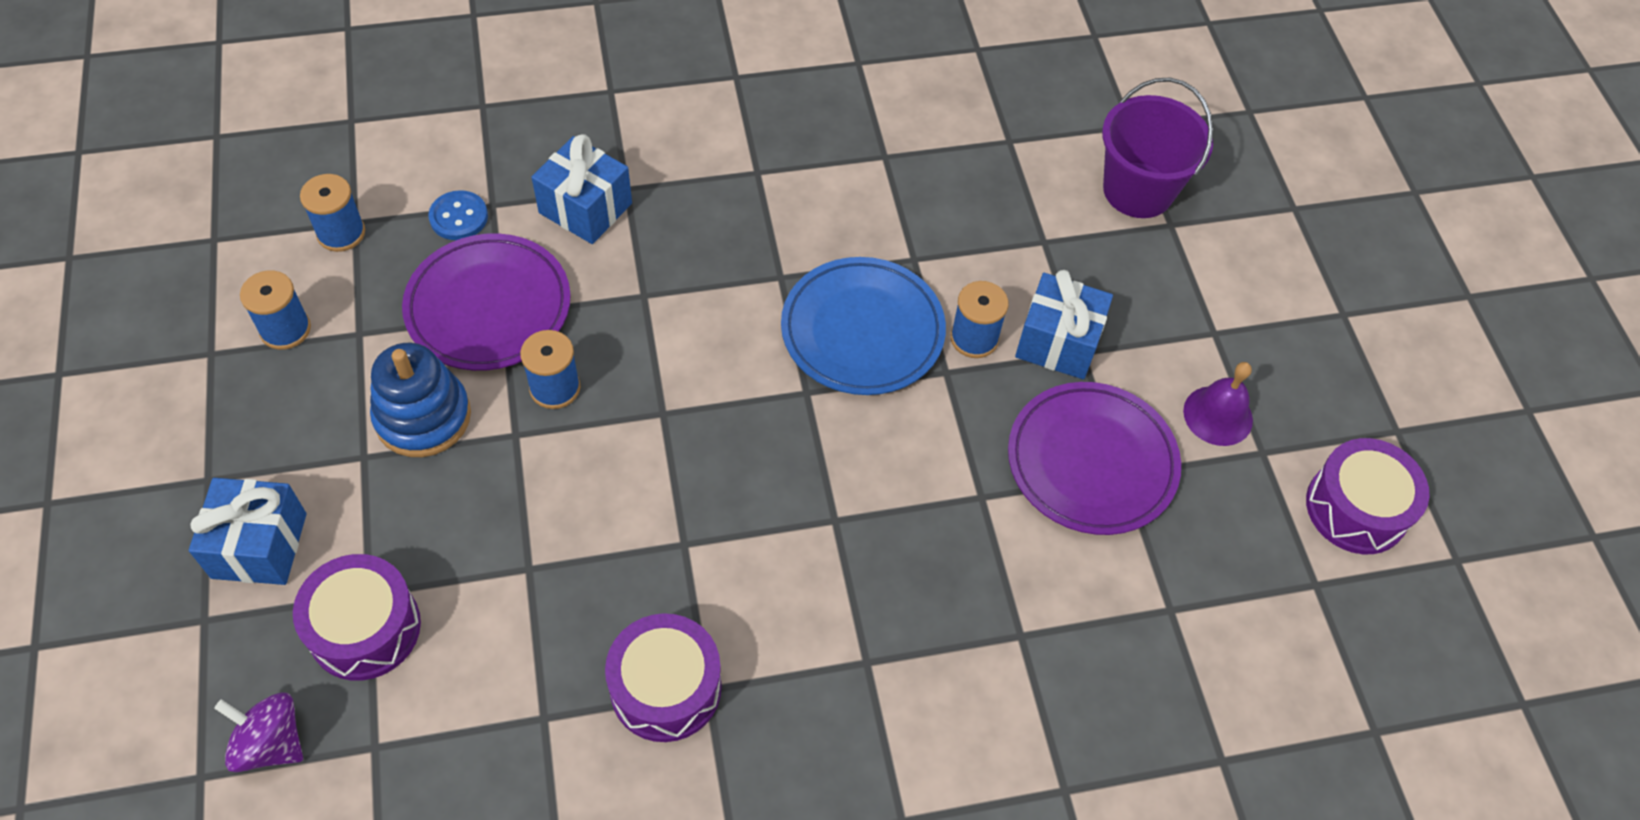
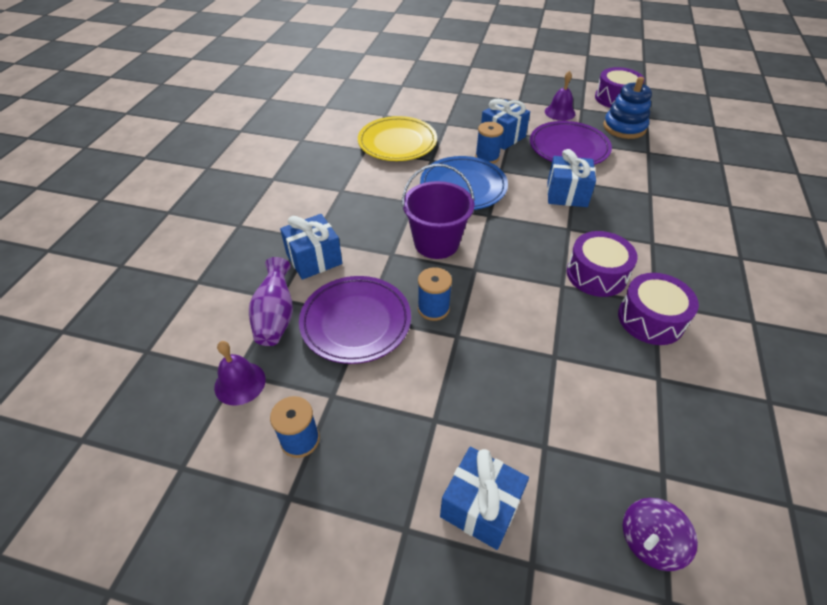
camera: 60 degrees left, 10 degrees down
purple drum [293,554,421,681] -> purple drum moved to [567,231,638,297]
blue spool [300,174,365,252] -> purple bell [214,341,266,405]
blue stacking toy [370,343,471,457] -> blue stacking toy moved to [603,77,652,139]
blue button [428,190,488,240] -> purple vase [249,257,293,346]
purple bucket [1102,78,1213,218] -> purple bucket moved to [402,164,475,259]
none -> yellow plate [358,116,437,161]
none -> blue gift [547,149,596,207]

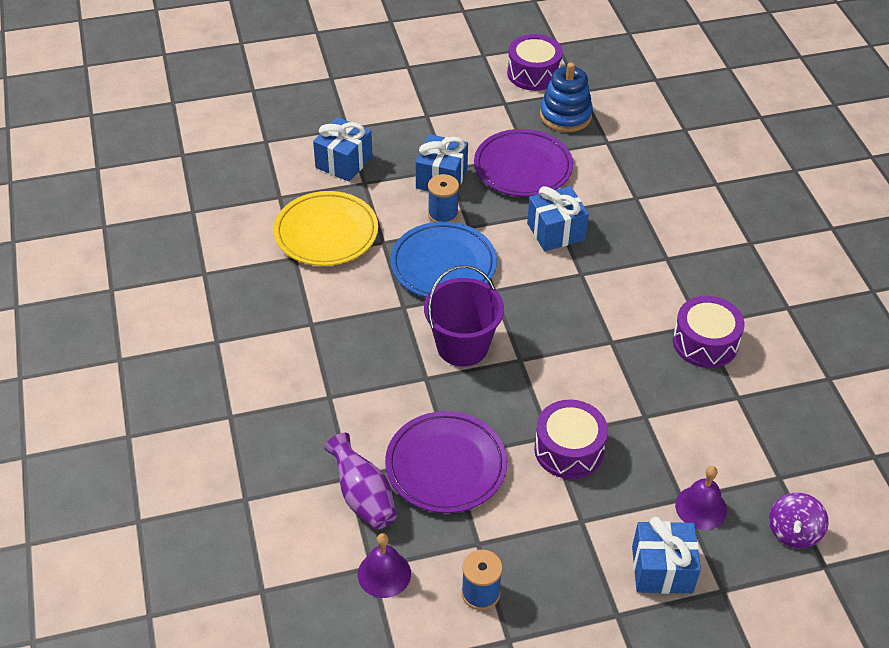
camera: 30 degrees left, 0 degrees up
blue gift [280,214,342,280] -> blue gift moved to [313,117,373,182]
blue spool [418,267,452,321] -> none
purple bell [545,71,575,121] -> purple bell moved to [675,466,727,530]
purple drum [567,231,638,297] -> purple drum moved to [534,400,608,479]

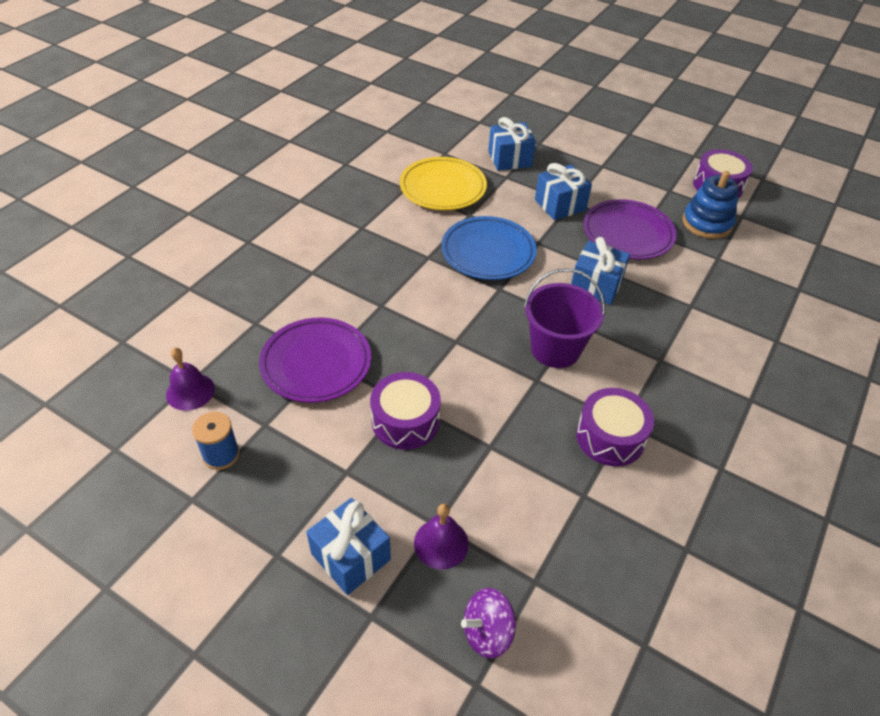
camera: 45 degrees right, 0 degrees up
purple vase [324,433,397,529] -> none
purple bucket [424,265,504,366] -> purple bucket moved to [524,268,605,368]
blue spool [428,174,459,222] -> none

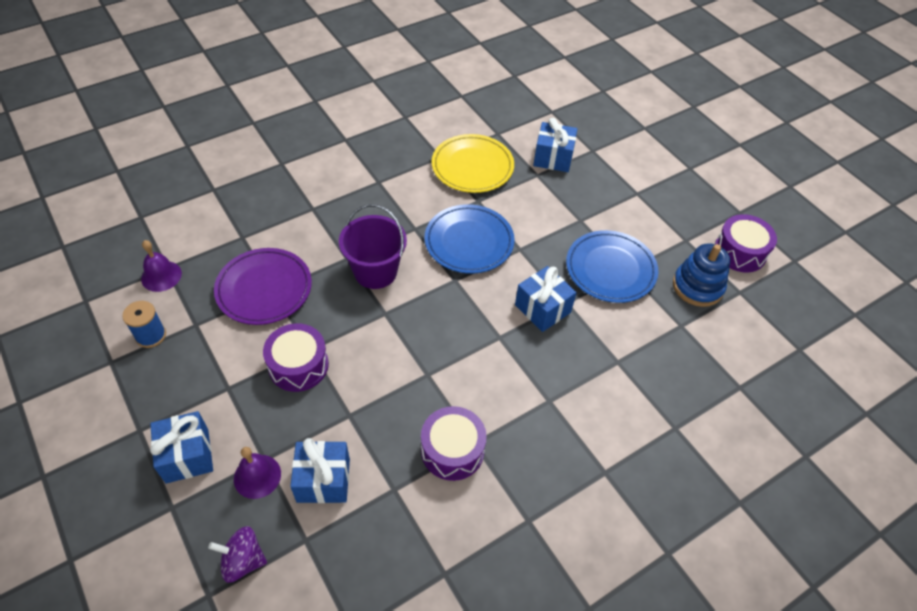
camera: 25 degrees right, 5 degrees up
purple bucket [524,268,605,368] -> purple bucket moved to [339,204,407,289]
blue gift [535,163,592,220] -> blue gift moved to [290,438,350,503]
purple plate [583,199,676,259] -> blue plate [566,230,658,303]

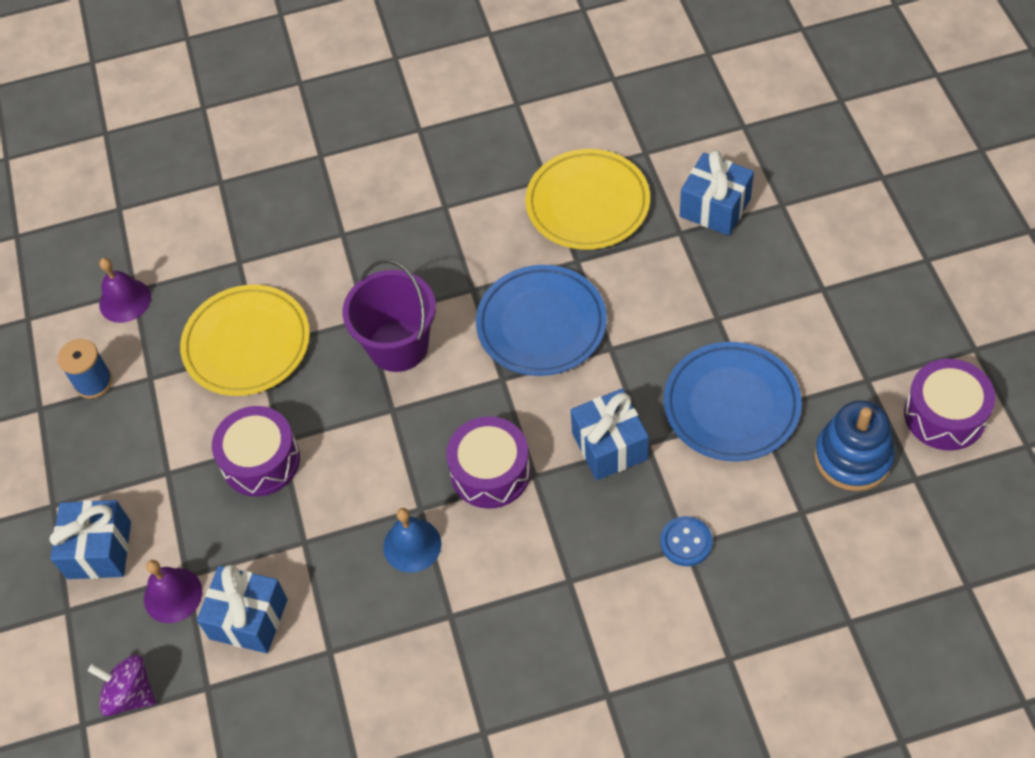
camera: 25 degrees right, 5 degrees up
purple plate [214,248,312,325] -> yellow plate [180,285,310,396]
purple drum [421,406,487,481] -> purple drum moved to [446,416,531,509]
none -> blue bell [383,508,442,573]
none -> blue button [660,516,713,566]

